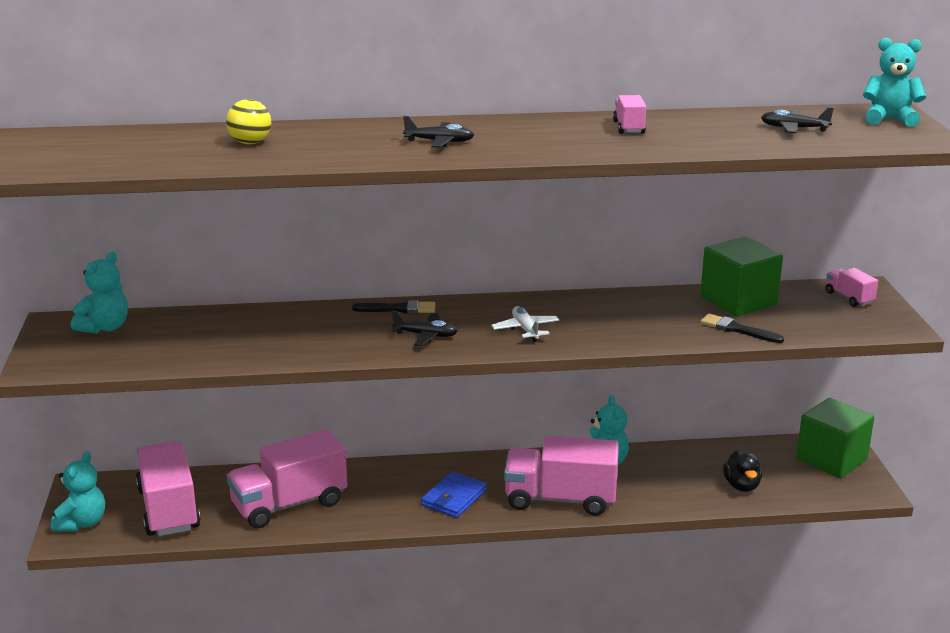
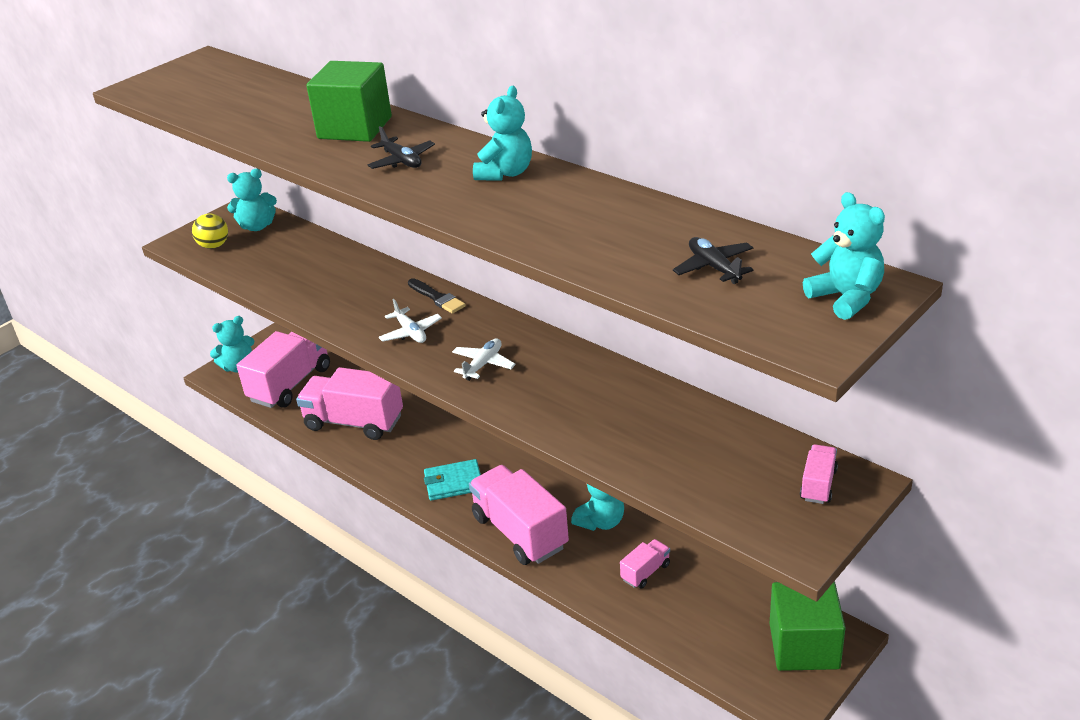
camera: 50 degrees right, 10 degrees up
yellow ball [226,99,271,144] -> yellow ball moved to [192,214,228,249]
black plane [391,311,458,346] -> white plane [379,299,442,343]
blue wallet [421,472,487,518] -> turquoise wallet [424,459,481,501]
pink truck [613,95,646,134] -> pink truck moved to [620,539,670,589]
green cube [700,237,783,317] -> green cube moved to [306,61,392,142]
black brush [700,313,784,343] -> none
black duck [723,450,762,492] -> none
none -> turquoise teddy bear [473,86,532,181]

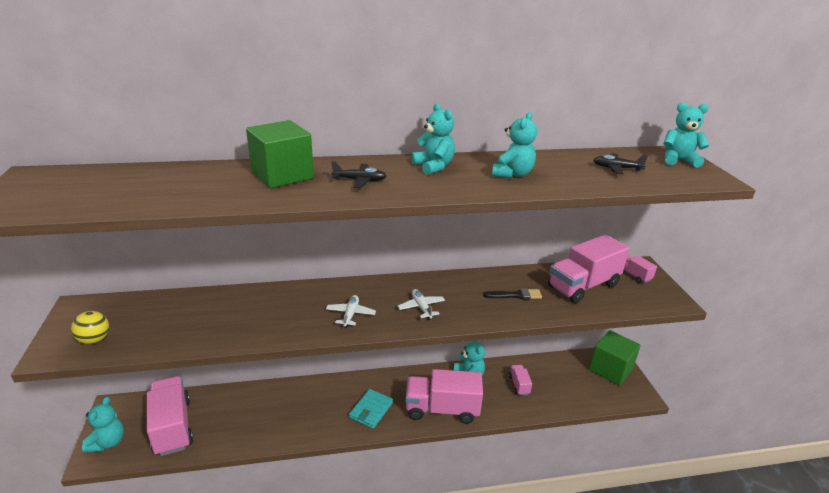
camera: 55 degrees left, 5 degrees down
turquoise teddy bear [227,169,277,231] -> turquoise teddy bear moved to [492,112,537,178]
pink truck [296,367,403,440] -> pink truck moved to [548,234,630,303]
white plane [379,299,442,343] -> white plane turned 90 degrees counterclockwise [326,295,376,328]
black brush [408,278,466,314] -> black brush moved to [483,288,542,299]

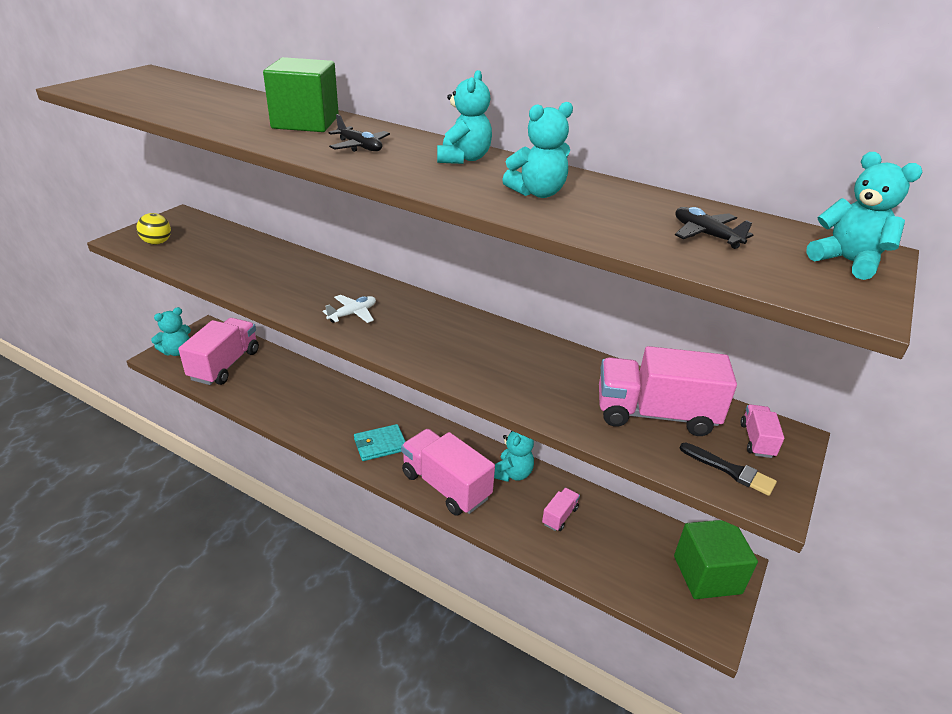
camera: 40 degrees right, 5 degrees up
white plane [398,289,445,320] -> none
black brush [483,288,542,299] -> black brush moved to [680,443,777,496]

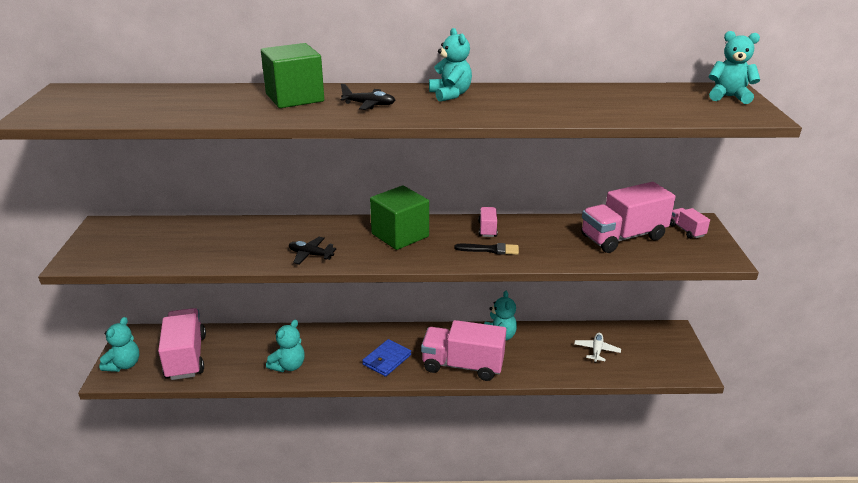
camera: 30 degrees left, 5 degrees down
yellow ball [136,213,171,245] -> none
white plane [323,295,376,323] -> white plane moved to [574,333,621,363]
turquoise wallet [354,424,406,461] -> blue wallet [362,339,411,377]
turquoise teddy bear [502,102,573,198] -> turquoise teddy bear moved to [266,320,305,372]
pink truck [542,488,580,531] -> pink truck moved to [478,207,498,237]
green cube [674,520,758,599] -> green cube moved to [370,185,429,250]
black plane [675,207,753,249] -> black plane moved to [289,237,337,265]
black brush [680,443,777,496] -> black brush moved to [454,243,519,255]

